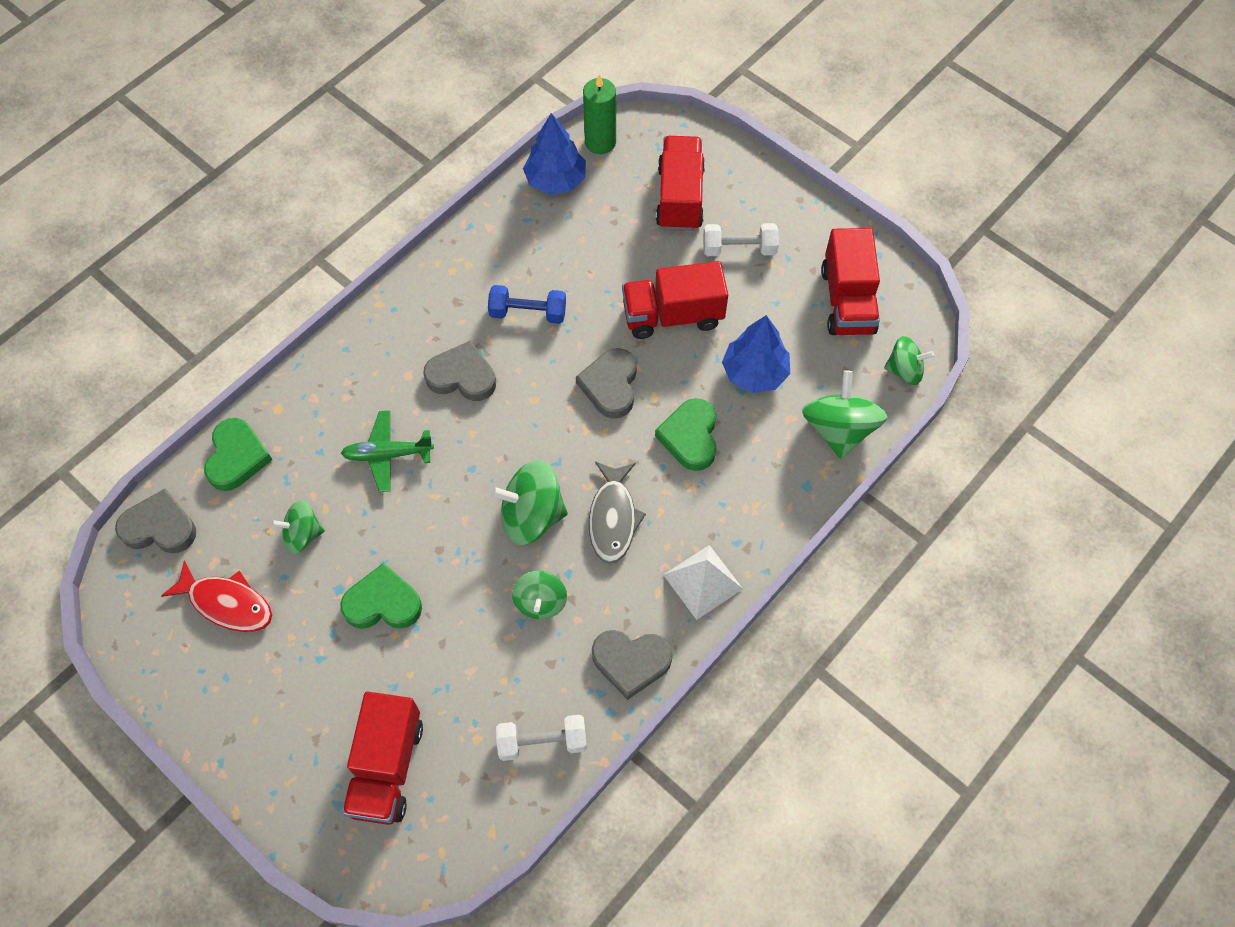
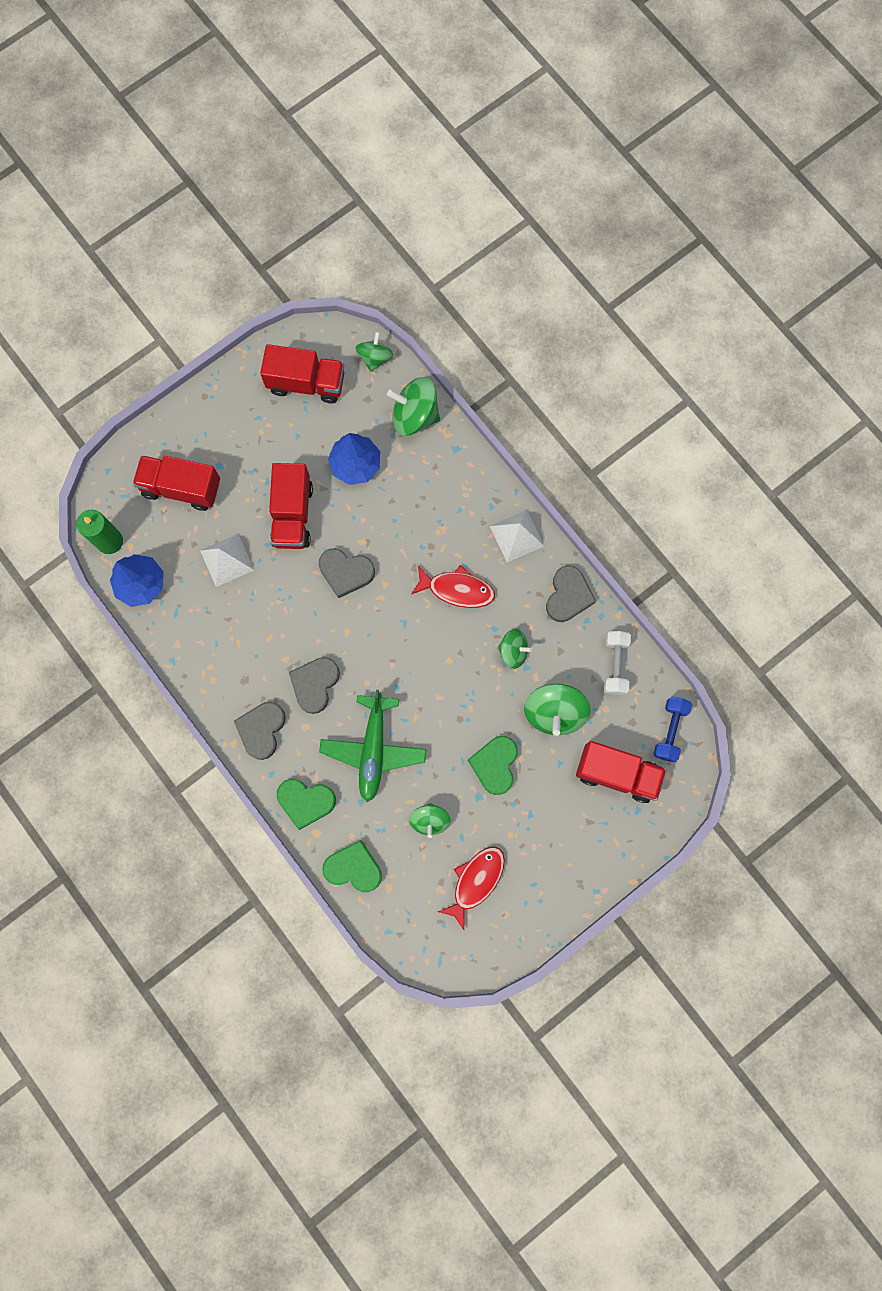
camera: 80 degrees left, 15 degrees up
grey heart [115,488,196,553] -> grey heart moved to [234,702,286,760]
green plane [341,411,434,492] -> green plane [319,690,426,802], size x1.51
blue dumbbell [488,285,566,324] -> blue dumbbell moved to [654,697,692,762]
green spinning top [490,460,568,545] -> green spinning top moved to [524,683,591,736]
grey fish [589,461,646,564] -> red fish [411,565,495,608]
green heart [655,398,716,471] -> green heart moved to [277,779,336,830]
white dumbbell [703,223,779,256] -> none
none -> white pyramid [200,534,254,587]

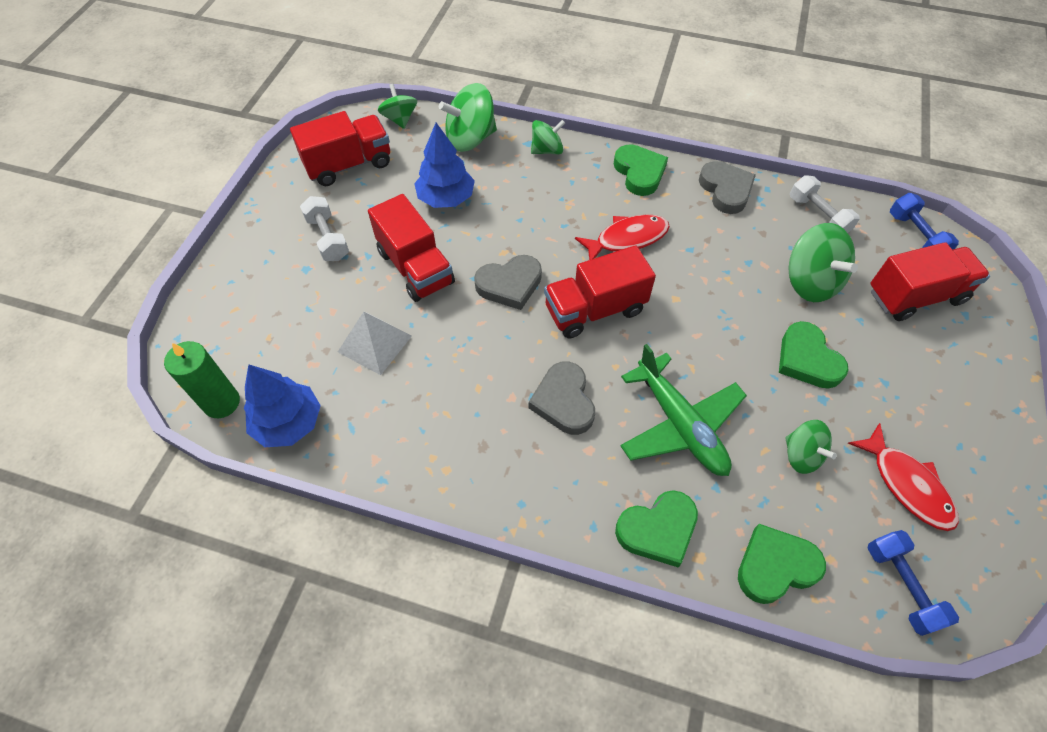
camera: 35 degrees left, 20 degrees down
red truck [133,455,220,511] -> red truck moved to [544,245,656,338]
grey heart [234,702,286,760] -> none
red fish [438,846,505,930] -> red fish turned 150 degrees clockwise [848,423,959,531]
white pyramid [490,510,544,563] -> green heart [614,144,668,196]
green spinning top [497,629,532,669] -> green spinning top moved to [531,120,565,154]
none -> white dumbbell [300,196,349,261]
none -> blue dumbbell [867,530,959,636]

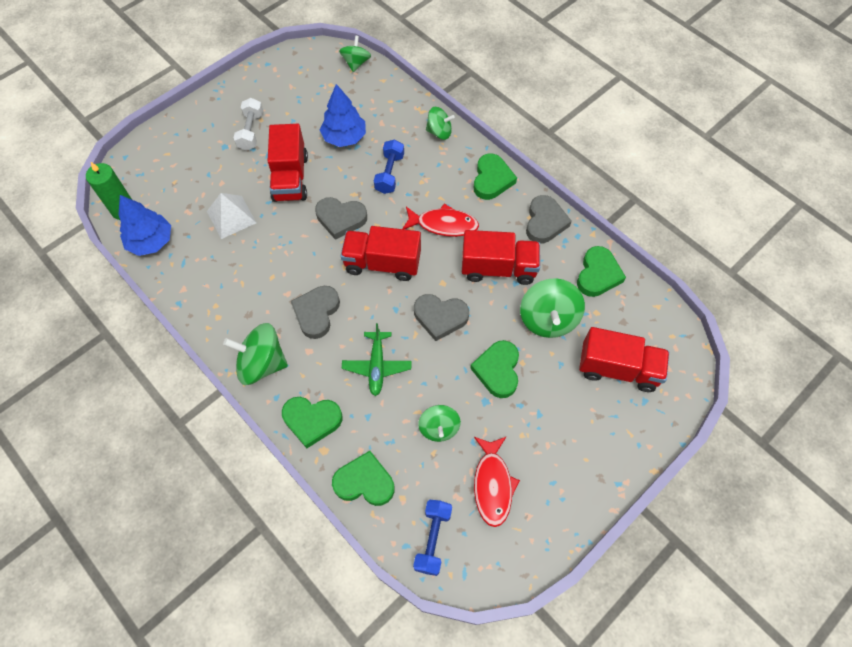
camera: 30 degrees right, 5 degrees up
red truck [290,111,390,186] -> red truck moved to [462,230,540,285]
green spinning top [439,83,497,152] -> green spinning top moved to [223,323,288,385]
green plane [620,344,747,476] -> green plane [342,323,411,396], size x0.66
white dumbbell [790,175,860,233] -> green heart [577,246,626,297]
blue dumbbell [890,193,959,250] -> blue dumbbell moved to [374,139,404,194]
none -> grey heart [414,294,469,341]

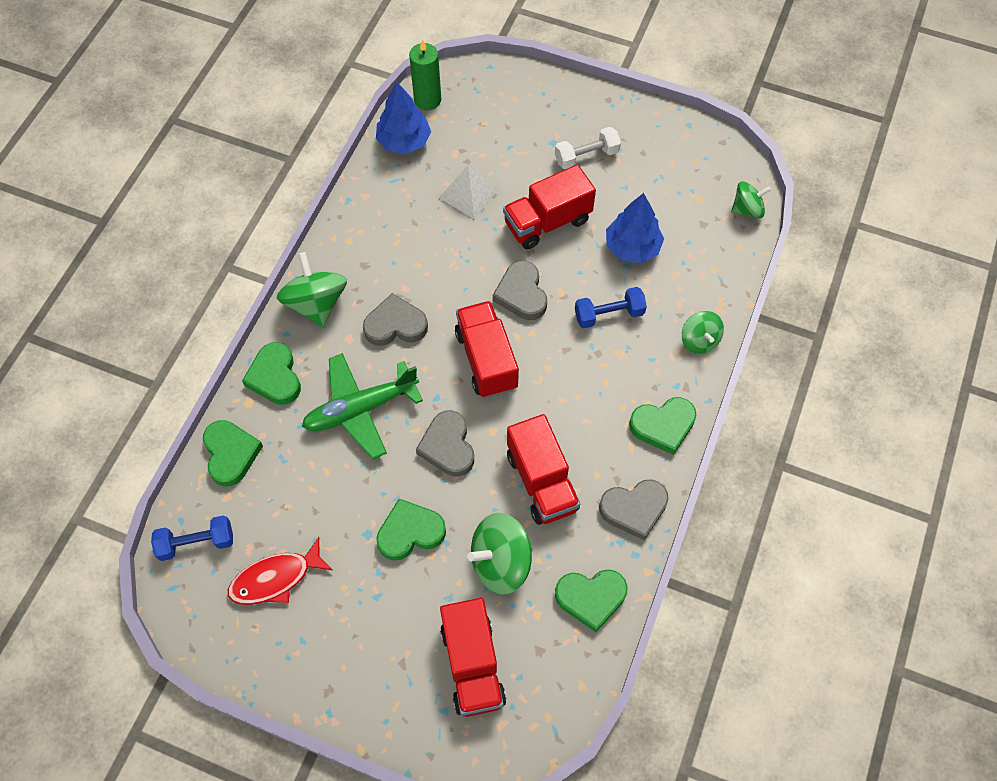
camera: 65 degrees right, 0 degrees up
green plane [342,323,411,396] -> green plane [302,353,423,459], size x1.51
red fish [402,203,479,237] -> none
green spinning top [418,405,461,442] -> none

